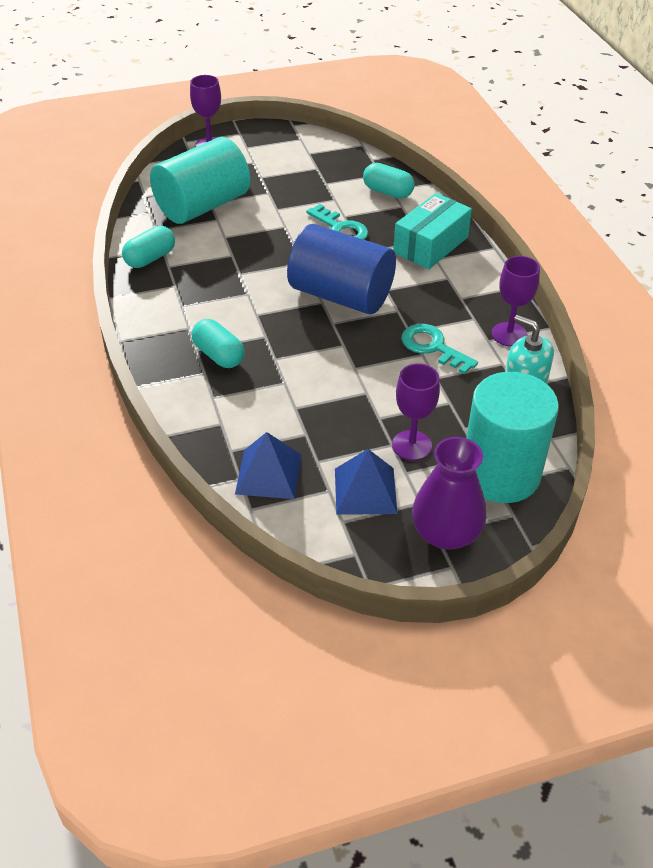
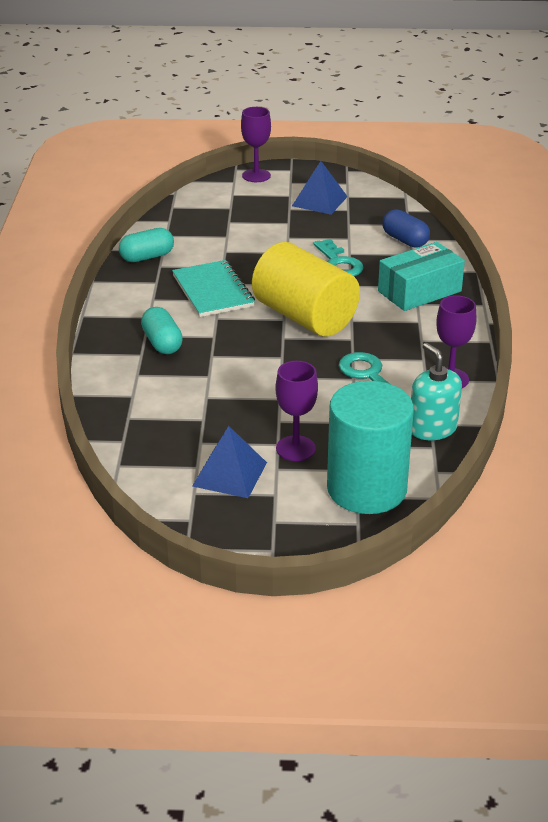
camera: 20 degrees right, 10 degrees down
turquoise cylinder [150,137,250,224] -> none
blue pyramid [235,432,301,499] -> blue pyramid moved to [292,161,348,215]
blue cylinder [287,224,396,314] -> yellow cylinder [252,242,360,337]
turquoise capsule [363,163,414,198] -> blue capsule [382,209,430,248]
purple vase [412,437,486,550] -> none
none -> turquoise notebook [172,260,255,317]

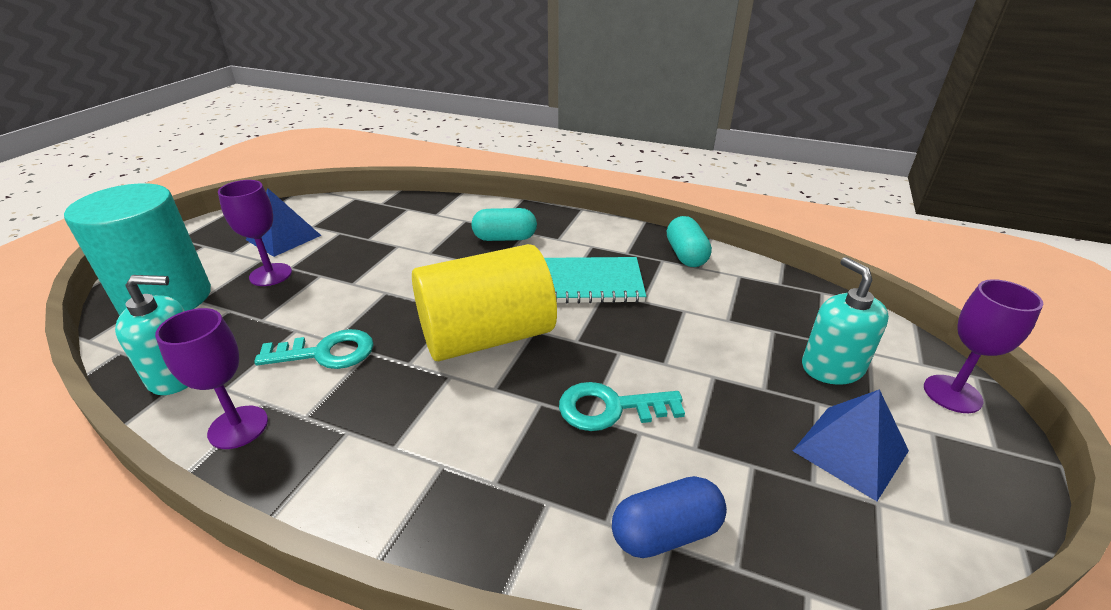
camera: 110 degrees right, 0 degrees up
turquoise box [378,242,465,311] -> none
none -> turquoise soap dispenser [802,257,889,385]

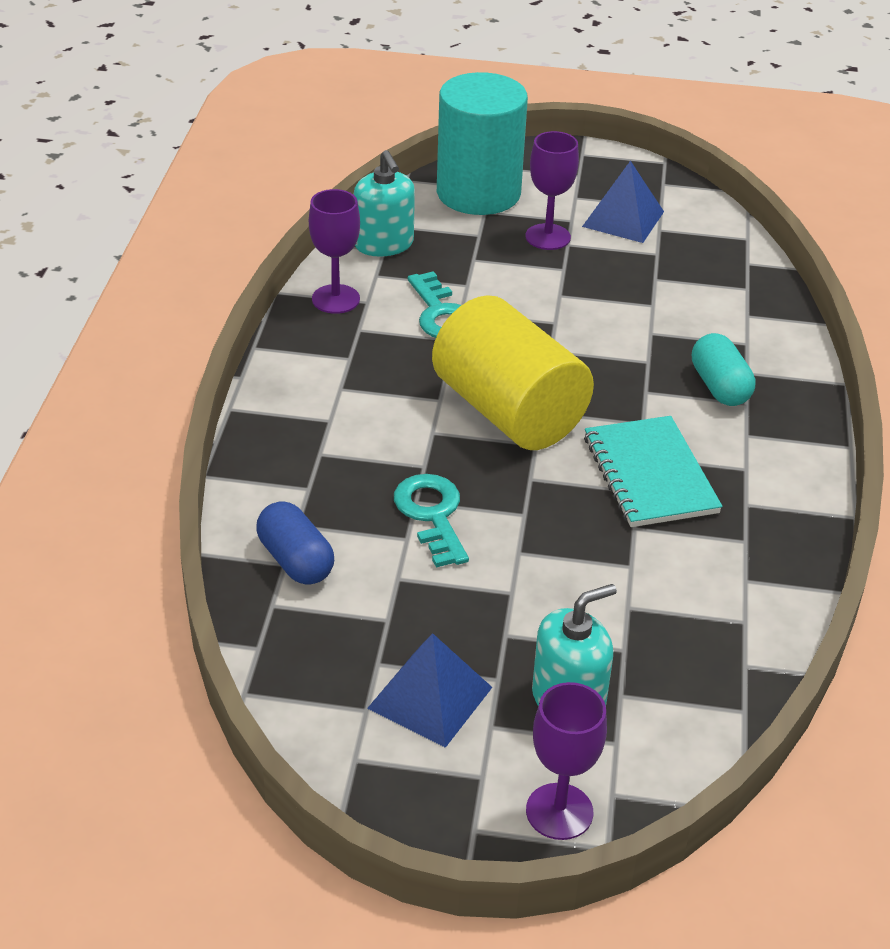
camera: 75 degrees right, 5 degrees up
turquoise capsule [667,216,712,267] -> none

